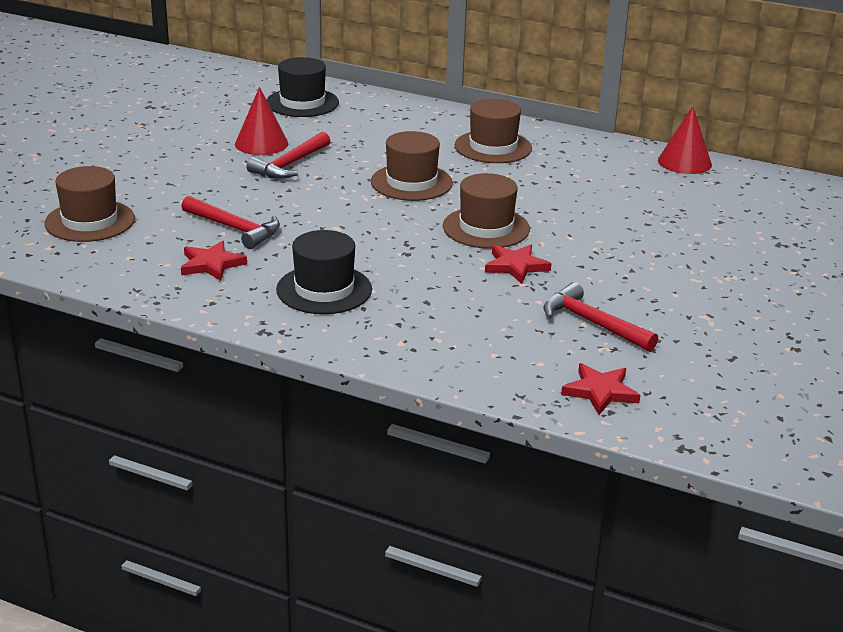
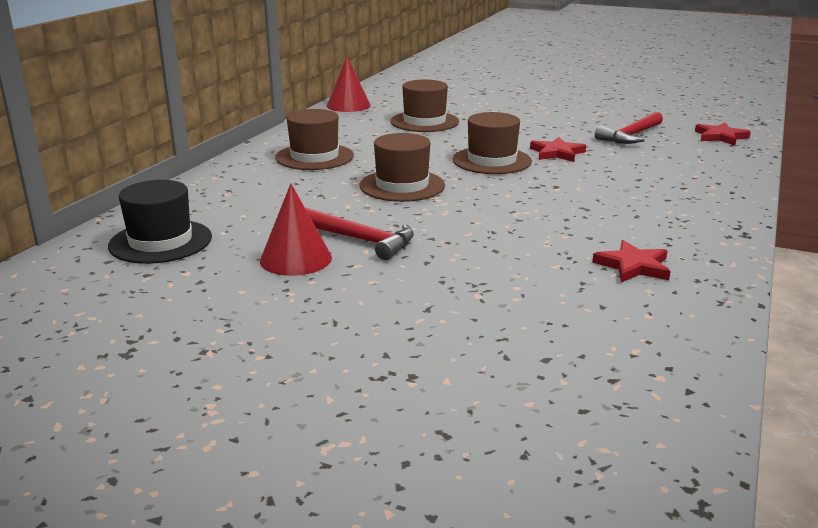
camera: 90 degrees left, 5 degrees down
brown hat [45,166,135,242] -> brown hat moved to [390,80,459,132]
red hammer [181,196,280,249] -> none
black hat [276,230,372,314] -> none

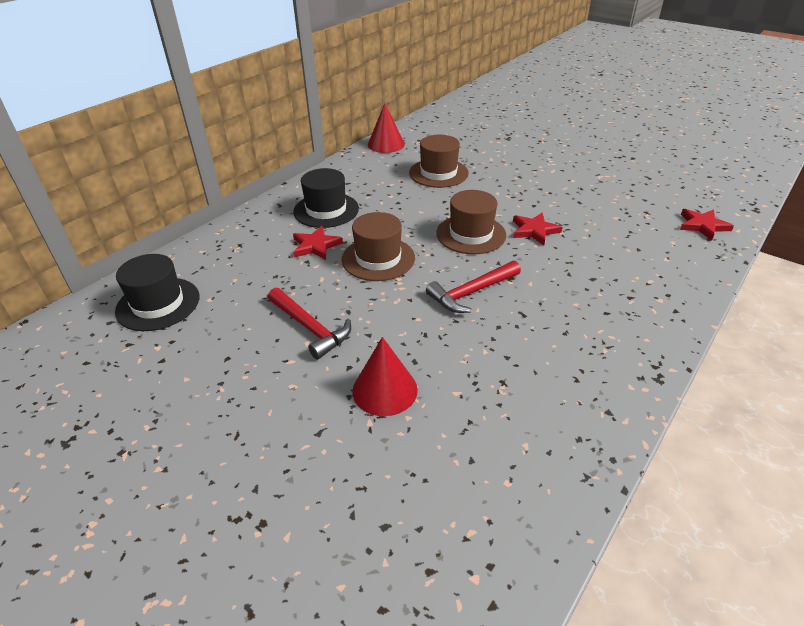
camera: 15 degrees right, 15 degrees up
red cone [260,183,332,276] -> red cone moved to [352,337,418,416]
brown hat [275,109,354,170] -> black hat [293,168,359,228]
red star [592,240,671,283] -> red star moved to [293,226,343,260]
red hammer [595,112,663,144] -> red hammer moved to [426,261,521,313]

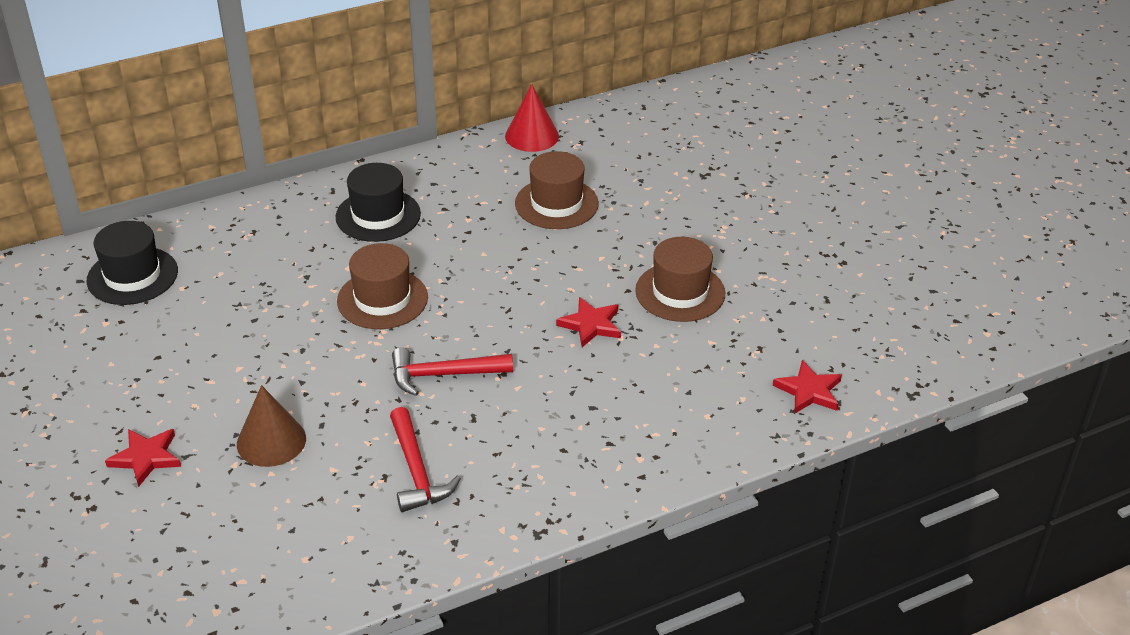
camera: 25 degrees right, 0 degrees up
red hammer [268,288,351,360] -> red hammer moved to [390,407,461,512]
red star [293,226,343,260] -> red star moved to [105,429,181,487]
red cone [352,337,418,416] -> brown cone [237,385,306,467]
brown hat [436,190,506,254] -> brown hat moved to [635,237,725,322]

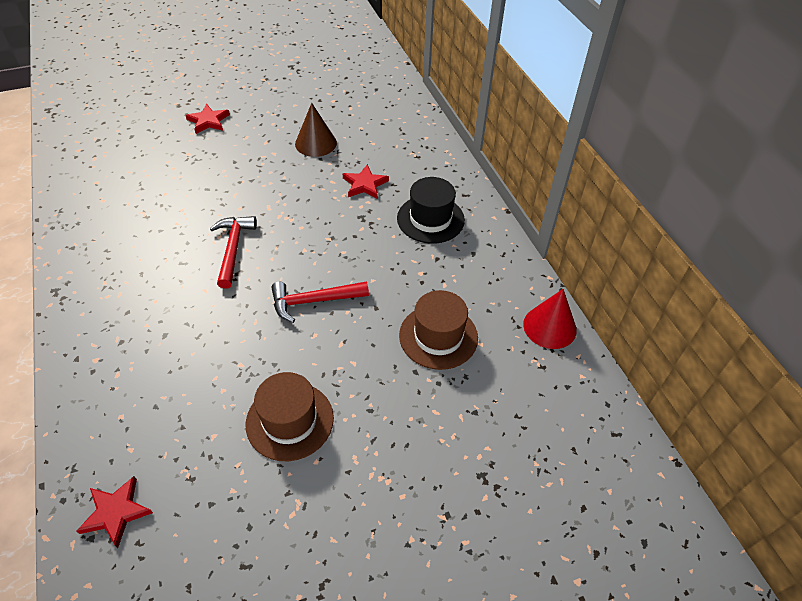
camera: 95 degrees right, 10 degrees up
black hat [86,221,178,305] -> none
brown cone [237,385,306,467] -> brown cone moved to [295,103,337,157]
brown hat [337,243,428,329] -> none
red hammer [390,407,461,512] -> red hammer moved to [271,281,369,323]
red star [556,297,621,347] -> red star moved to [343,164,389,199]

